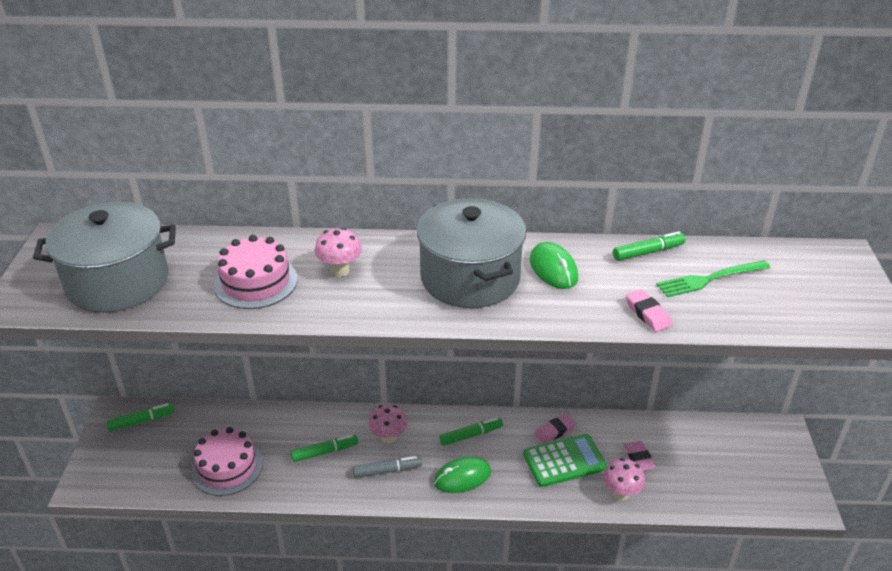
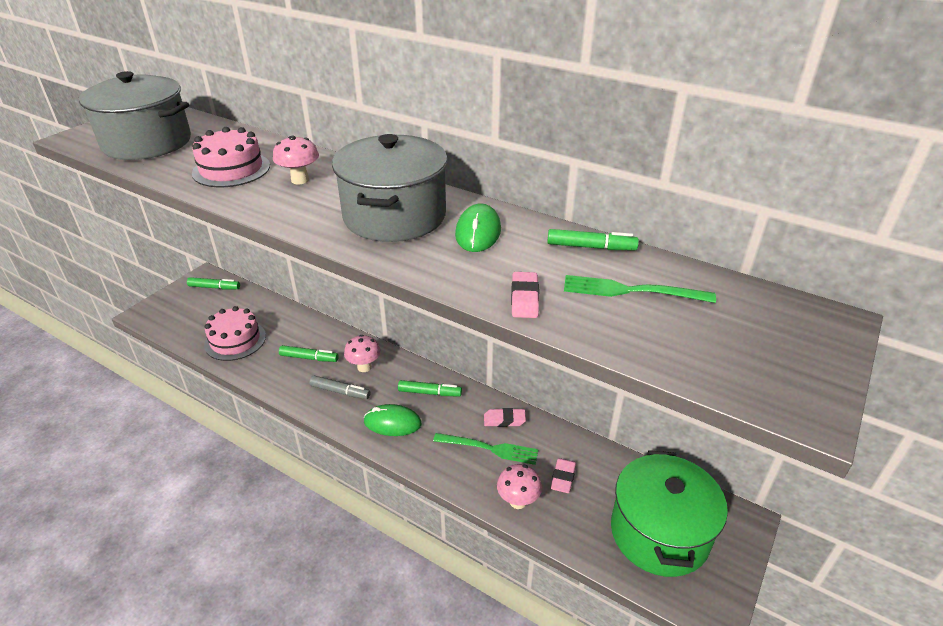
camera: 30 degrees right, 0 degrees up
green calculator [523,434,607,487] -> green fork [433,433,538,465]
none -> green pot [611,450,728,577]

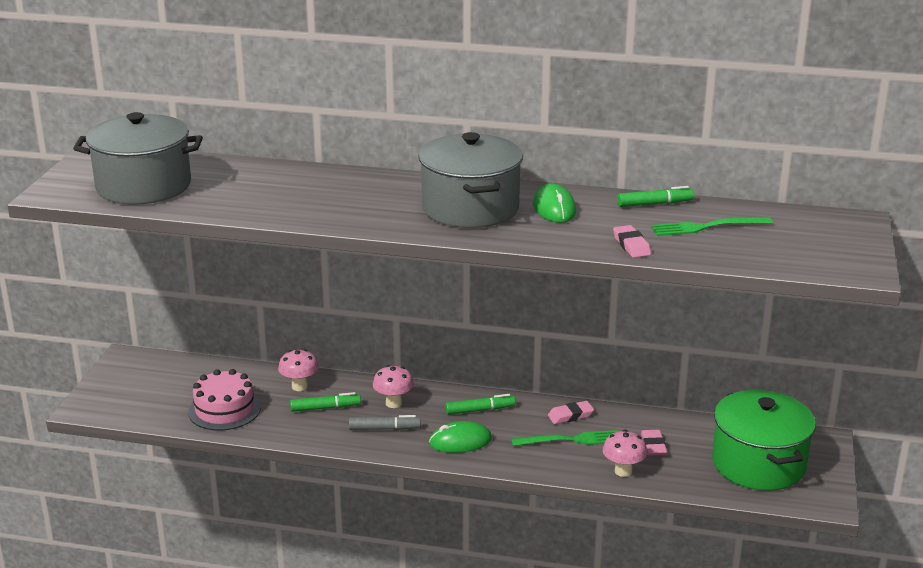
camera: 20 degrees left, 10 degrees down
green marker [187,277,240,289] -> none
pink cake [192,127,270,187] -> none
pink mushroom [273,136,319,184] -> pink mushroom moved to [278,349,319,391]

